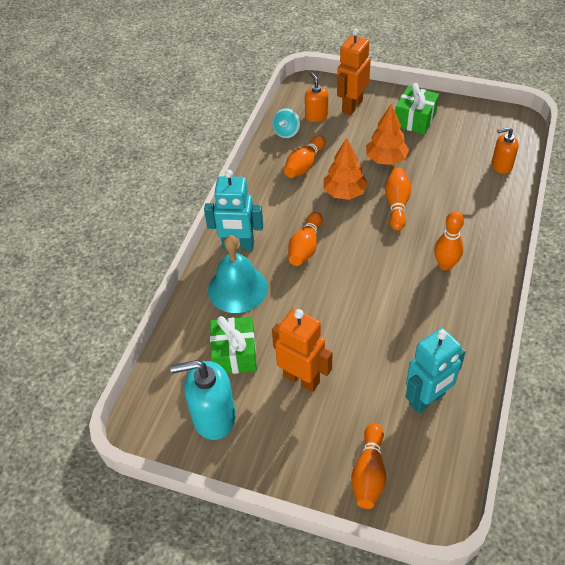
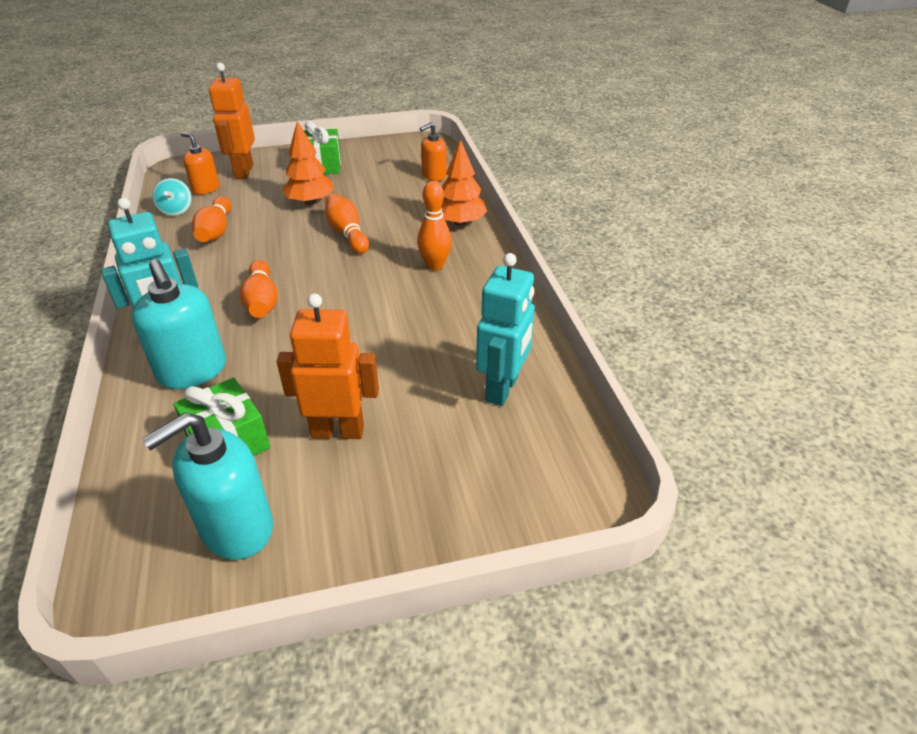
camera: 35 degrees left, 10 degrees down
turquoise bell [208,235,268,313] -> turquoise soap dispenser [131,259,226,389]
orange tree [324,138,368,200] -> orange tree moved to [441,139,487,226]
orange bowling pin [351,423,386,509] -> none

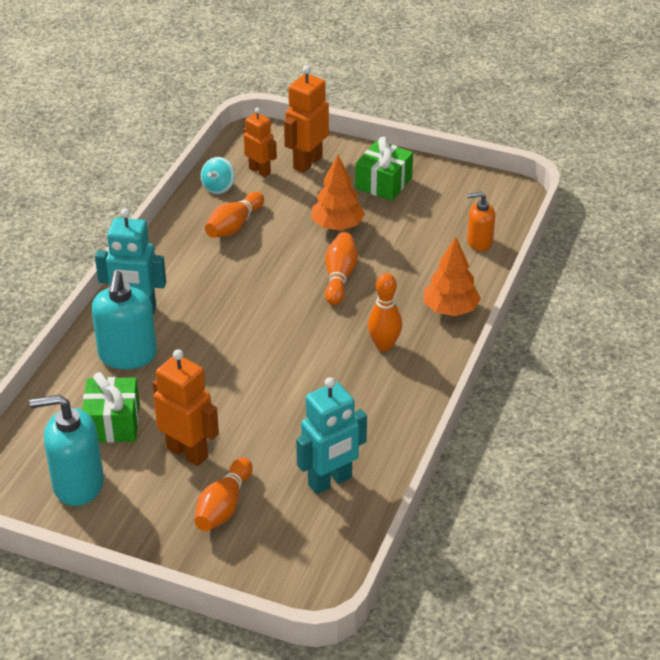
camera: 35 degrees right, 0 degrees up
orange soap dispenser [181,132,219,195] -> orange robot [244,108,277,177]
orange bowling pin [239,260,278,318] -> orange bowling pin moved to [195,458,253,531]

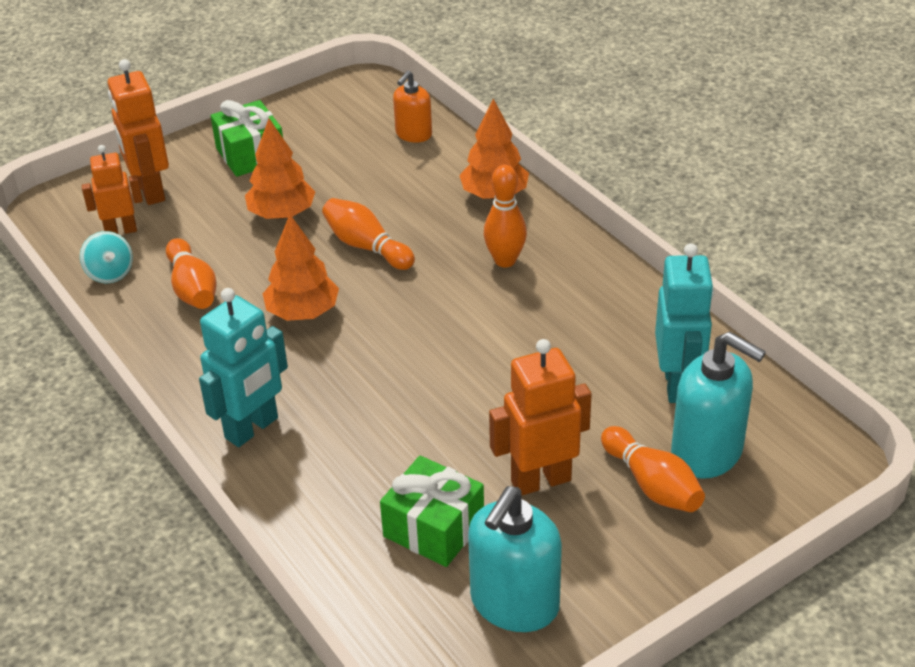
camera: 55 degrees left, 0 degrees up
turquoise soap dispenser [92,270,157,369] -> turquoise soap dispenser moved to [671,332,766,479]
none -> orange tree [263,215,339,321]

